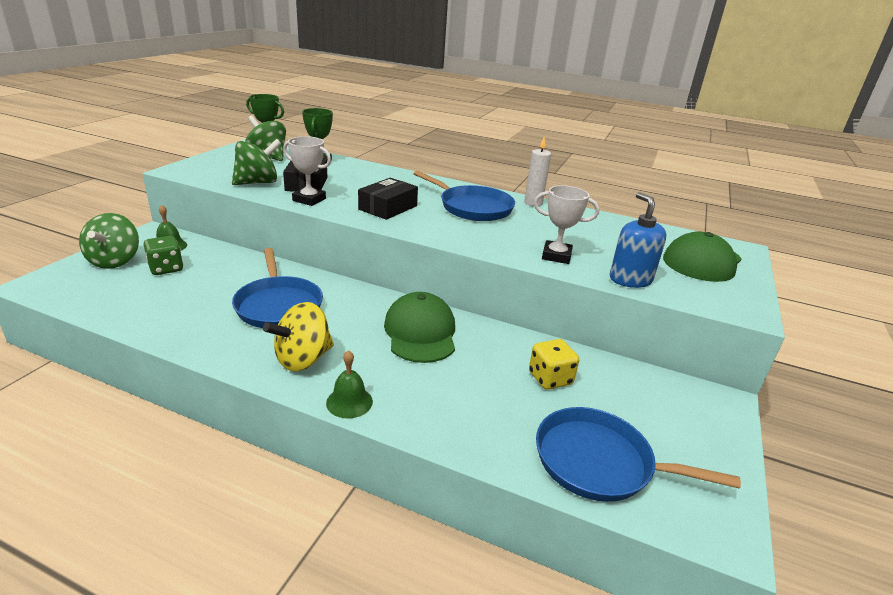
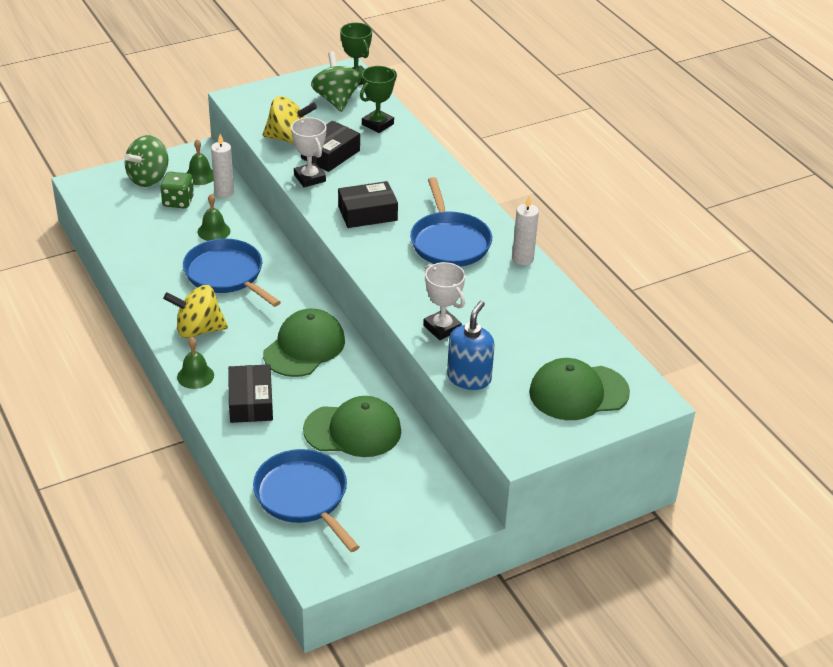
camera: 40 degrees right, 10 degrees up
green spinning top [232,139,281,185] -> yellow spinning top [263,96,317,144]
blue pan [232,248,323,328] -> blue pan turned 120 degrees clockwise [183,238,281,307]
yellow dice [529,339,579,390] -> green cap [303,396,401,457]
none -> green bell [197,194,230,241]
none -> white candle [211,134,234,198]
none -> black box [228,364,273,423]

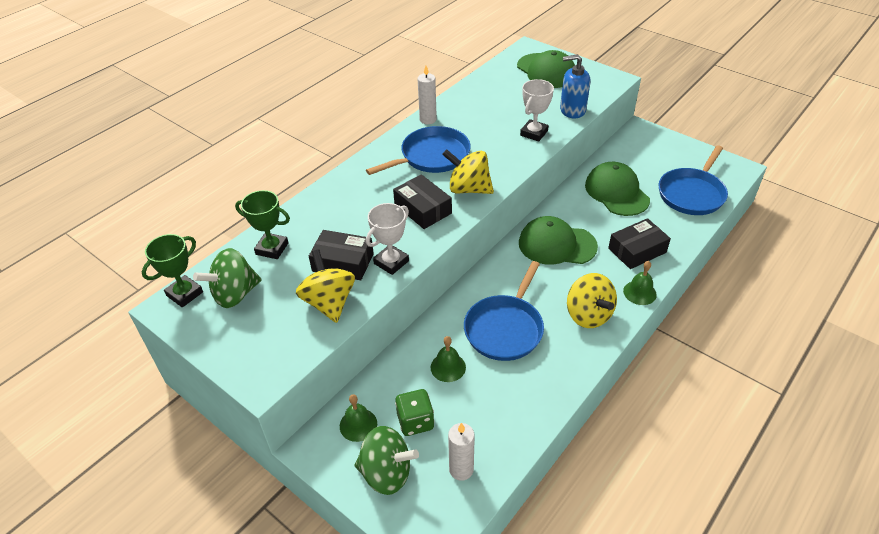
camera: 110 degrees left, 5 degrees up
white candle [211,134,234,198] -> white candle moved to [448,423,475,481]
none -> yellow spinning top [442,149,494,194]

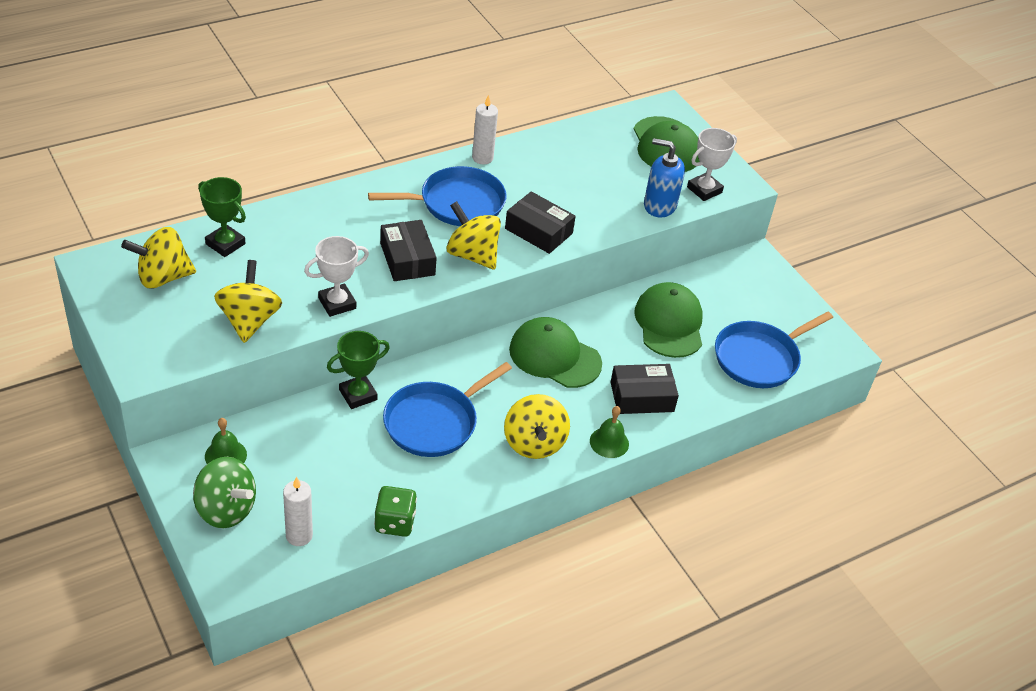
camera: 15 degrees right, 0 degrees up
green trophy [142,234,203,308] -> green trophy moved to [327,331,390,409]
green spinning top [193,248,262,308] -> yellow spinning top [121,227,196,288]
black box [309,230,374,280] -> black box moved to [505,191,576,254]
green dice [395,389,434,436] -> green dice moved to [374,486,417,537]
green bell [431,336,466,382] -> none
white trophy [520,79,554,141] -> white trophy moved to [687,128,737,201]

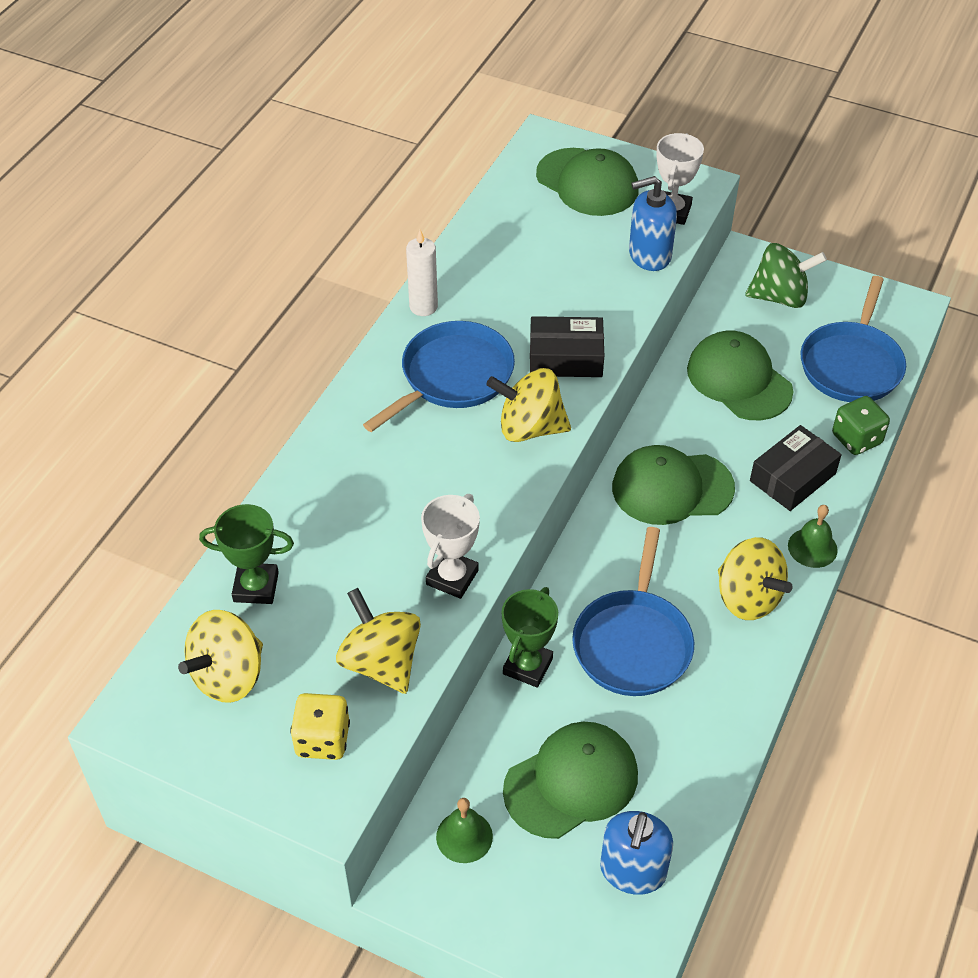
camera: 30 degrees left, 5 degrees up
green spinning top [193,457,256,528] -> green spinning top moved to [745,243,827,308]
white candle [283,477,313,546] -> blue soap dispenser [600,811,673,895]
green dice [374,486,417,537] -> green dice moved to [832,396,890,455]
black box [380,220,437,281] -> none
none -> yellow dice [290,693,350,760]
none -> green cap [503,722,638,839]

